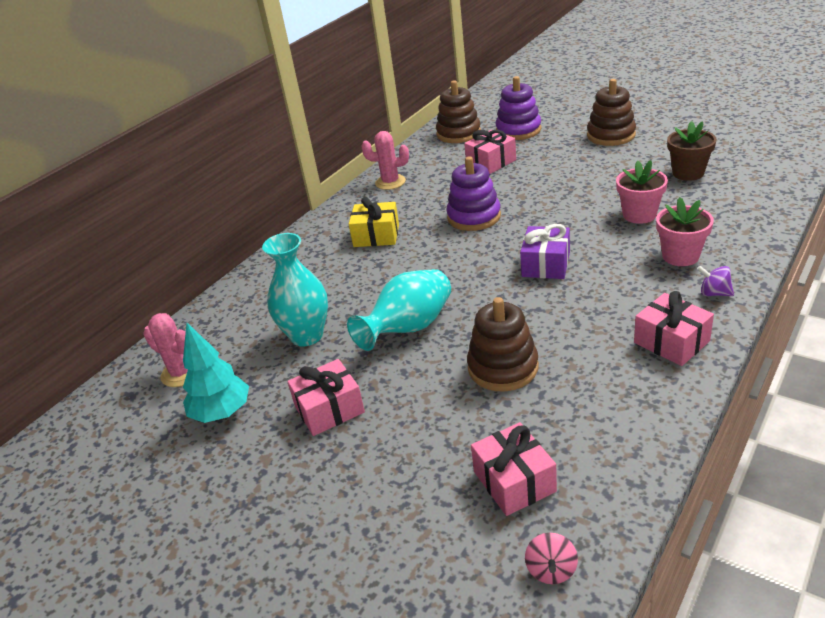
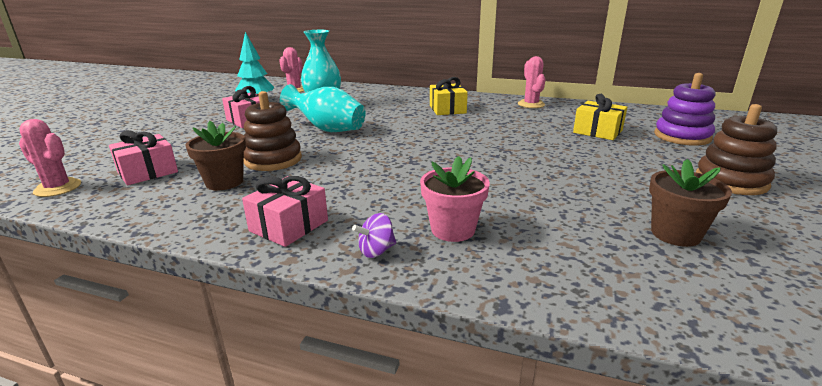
camera: 70 degrees right, 10 degrees down
brown stacking toy [436,80,481,143] -> none
purple stacking toy [446,156,501,231] -> none
pink gift [464,130,516,174] -> yellow gift [573,94,627,140]
purple gift [520,224,570,279] -> none
pink spinning top [525,533,578,584] -> pink cactus [19,119,81,197]
pink flower pot [616,160,668,224] -> none
purple spinning top [697,266,734,296] -> purple spinning top turned 135 degrees counterclockwise [352,213,396,258]
none -> brown flower pot [186,121,246,190]

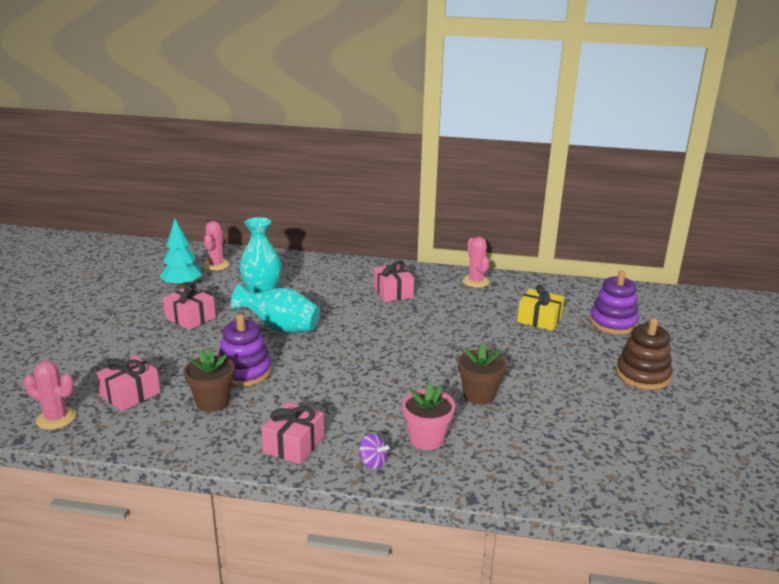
camera: 10 degrees left, 0 degrees up
brown stacking toy [244,91,302,171] -> purple stacking toy [218,314,271,387]
purple spinning top [352,213,396,258] -> purple spinning top turned 105 degrees counterclockwise [358,434,389,469]
yellow gift [430,77,468,115] -> pink gift [373,261,414,302]
brown flower pot [649,159,732,247] -> brown flower pot moved to [458,343,507,405]

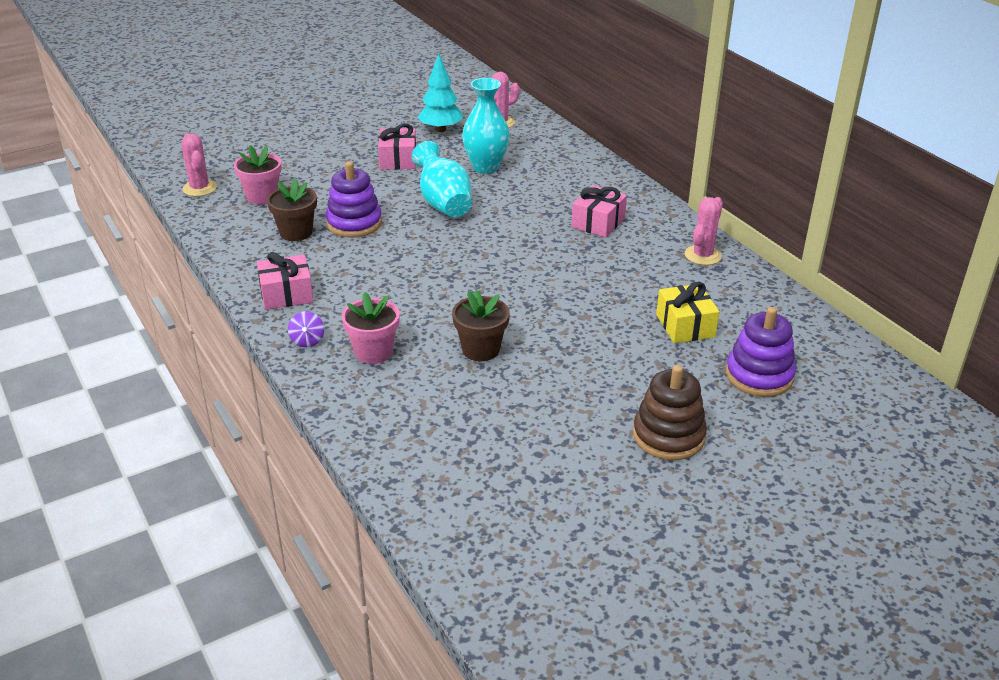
camera: 50 degrees right, 10 degrees up
pink gift [96,356,160,411] -> pink flower pot [234,145,282,205]

